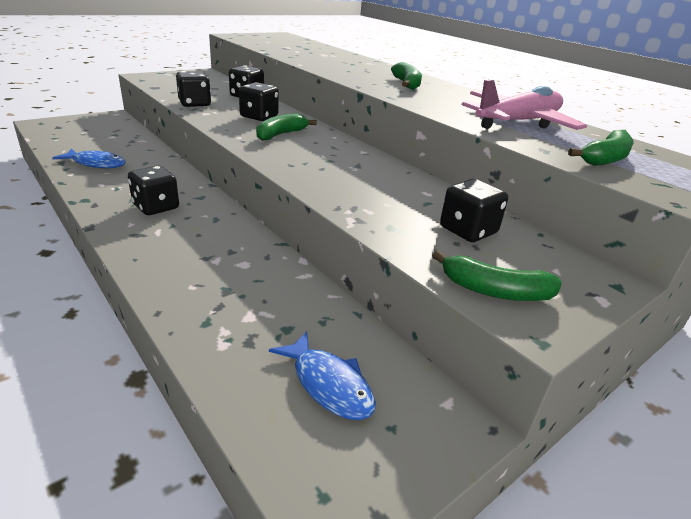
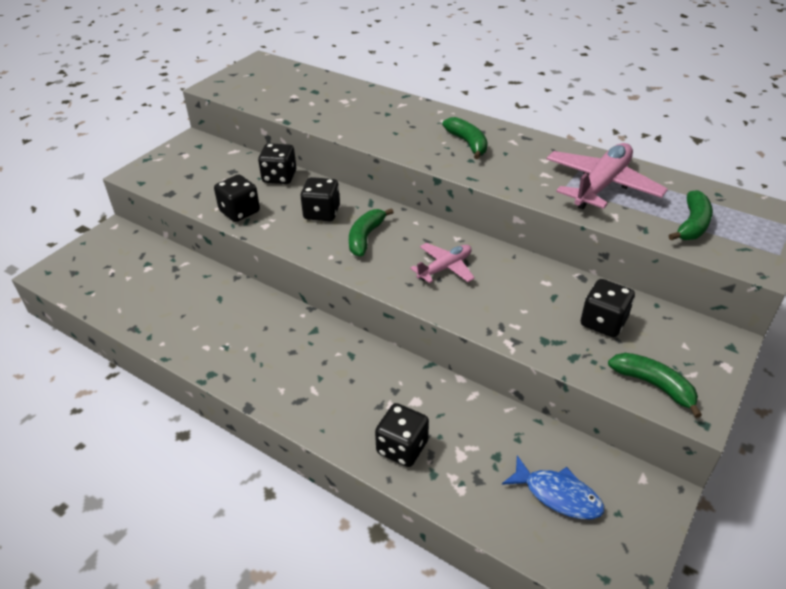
camera: 15 degrees left, 10 degrees up
blue fish [52,149,126,168] -> none
black dice [128,166,179,215] -> black dice moved to [375,403,429,467]
green banana [432,250,562,301] -> green banana turned 135 degrees counterclockwise [608,353,702,418]
none -> pink plane [410,243,475,283]

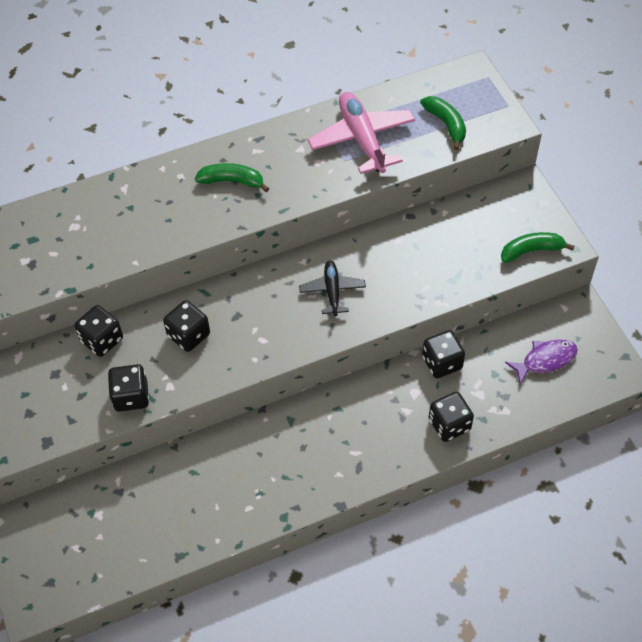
camera: 55 degrees left, 15 degrees up
green banana [349,208,394,257] -> none
pink plane [410,243,475,283] -> black plane [299,261,366,316]
blue fish [502,456,604,519] -> purple fish [505,339,578,384]
black dice [581,279,635,337] -> black dice moved to [422,330,465,378]

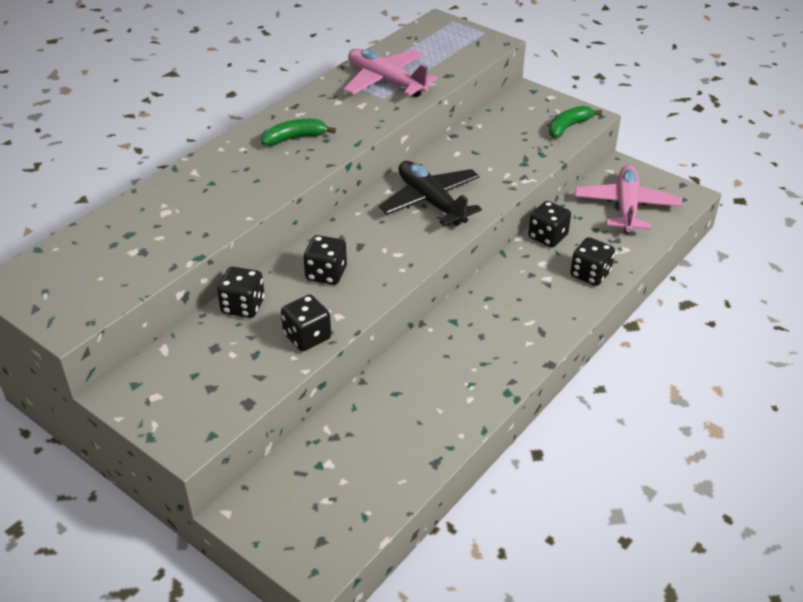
camera: 30 degrees left, 15 degrees down
black plane [299,261,366,316] -> black plane [379,161,482,226], size x1.72
green banana [420,96,466,150] -> none
purple fish [505,339,578,384] -> pink plane [575,165,682,233]

